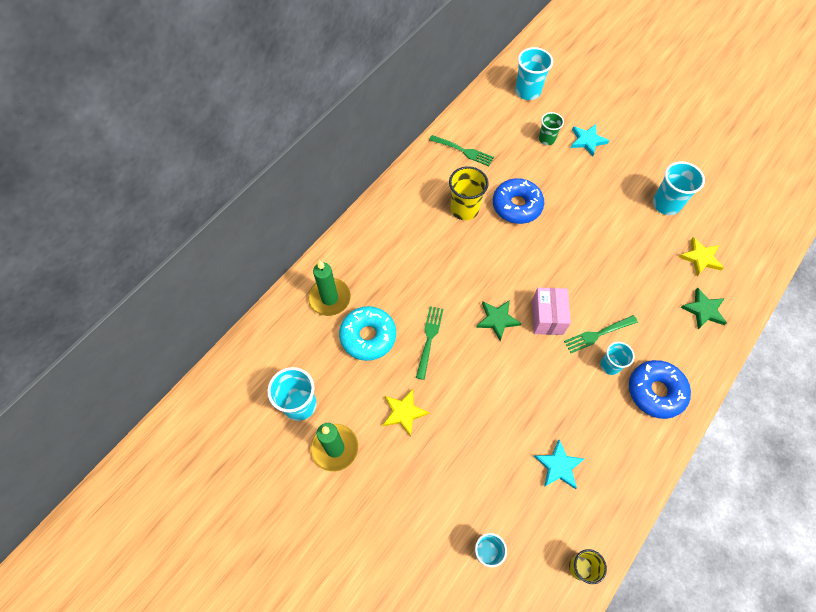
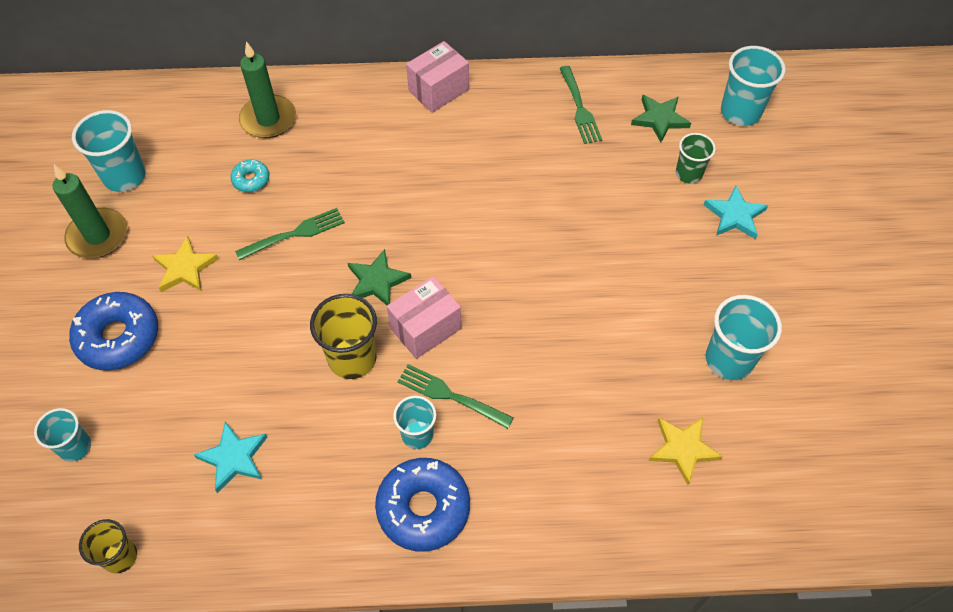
camera: 50 degrees right, 5 degrees down
turquoise donut [339,306,396,361] -> turquoise donut [230,160,269,192], size x0.50
yellow cup [449,166,489,220] -> yellow cup moved to [310,294,377,379]
blue donut [493,178,544,224] -> blue donut moved to [69,292,158,370]
green star [680,288,727,329] -> green star moved to [631,95,691,142]
none -> pink box [406,41,469,113]

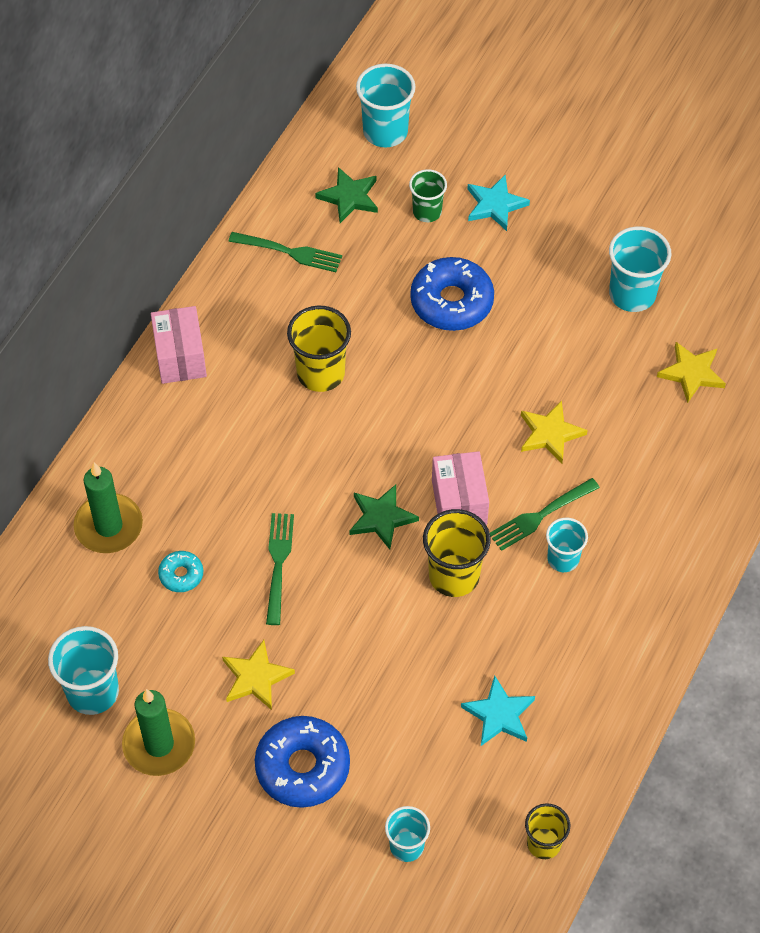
camera: 60 degrees left, 0 degrees up
blue donut [375,458,470,552] -> blue donut moved to [410,257,494,331]
none -> yellow cup [287,305,351,392]
none -> yellow star [521,400,588,463]

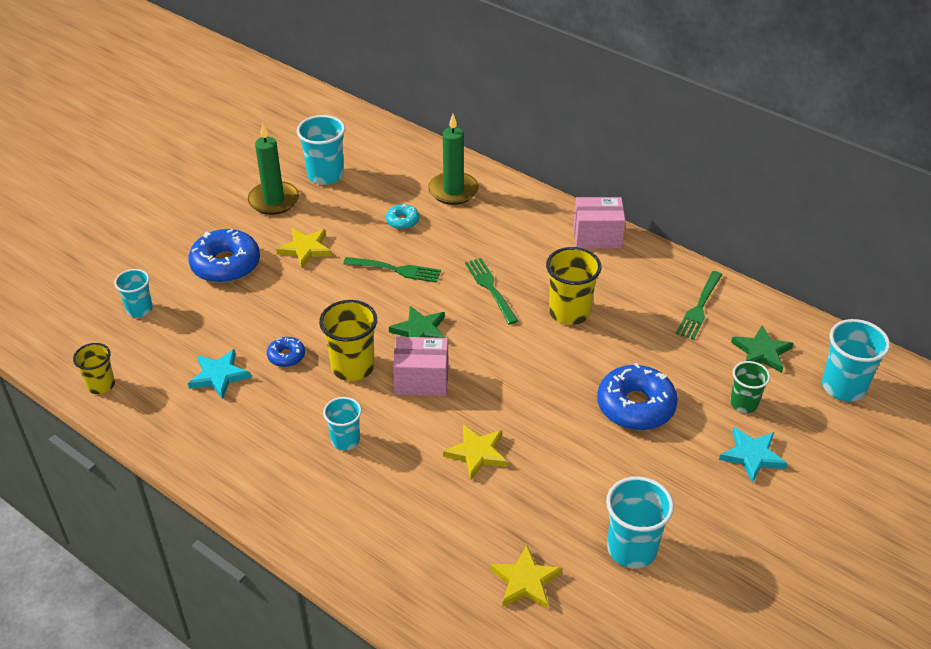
camera: 100 degrees right, 15 degrees down
green fork [490,478,600,551] -> green fork moved to [465,258,518,324]
none -> blue donut [267,337,305,367]

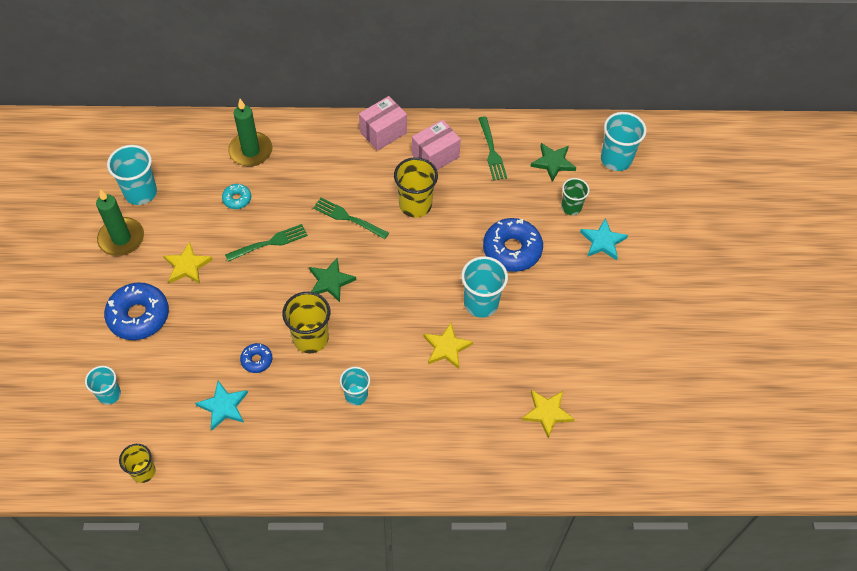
camera: 40 degrees left, 15 degrees up
pink box [393,337,449,396] -> pink box moved to [412,119,461,170]
turquoise cup [606,476,674,569] -> turquoise cup moved to [461,256,508,318]

